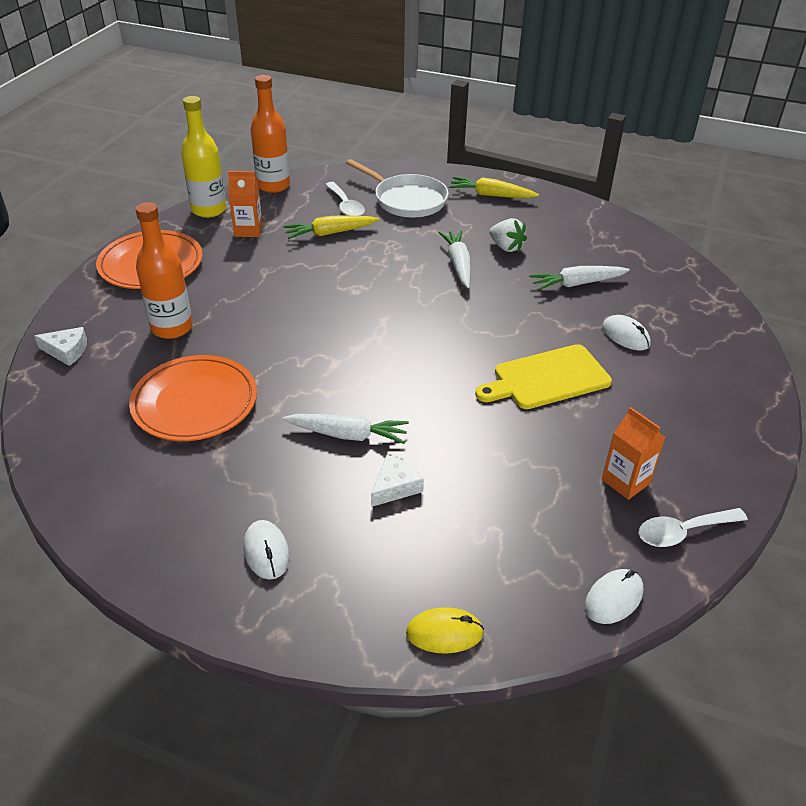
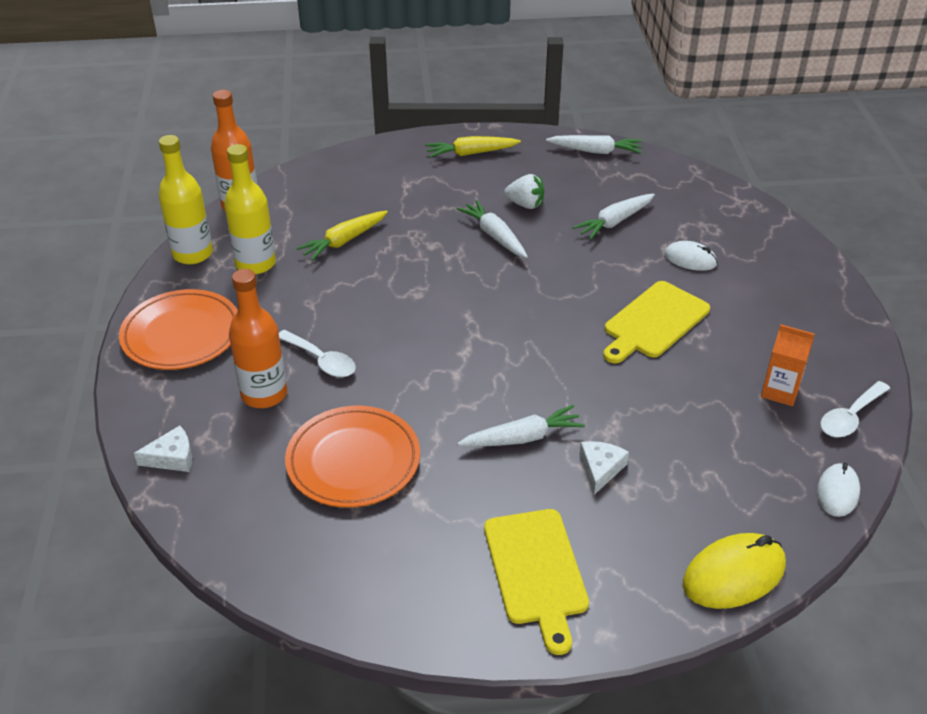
camera: 25 degrees left, 0 degrees up
orange carton [228,171,263,237] -> yellow bottle [224,144,276,274]
white mouse [243,520,289,580] -> yellow cutting board [484,509,589,655]
white spoon [325,182,365,216] -> white spoon moved to [279,330,356,377]
white pan [346,159,449,218] -> none
yellow mouse [406,607,484,654] -> yellow mouse [683,533,786,609], size x1.62
none -> white carrot [546,135,642,154]

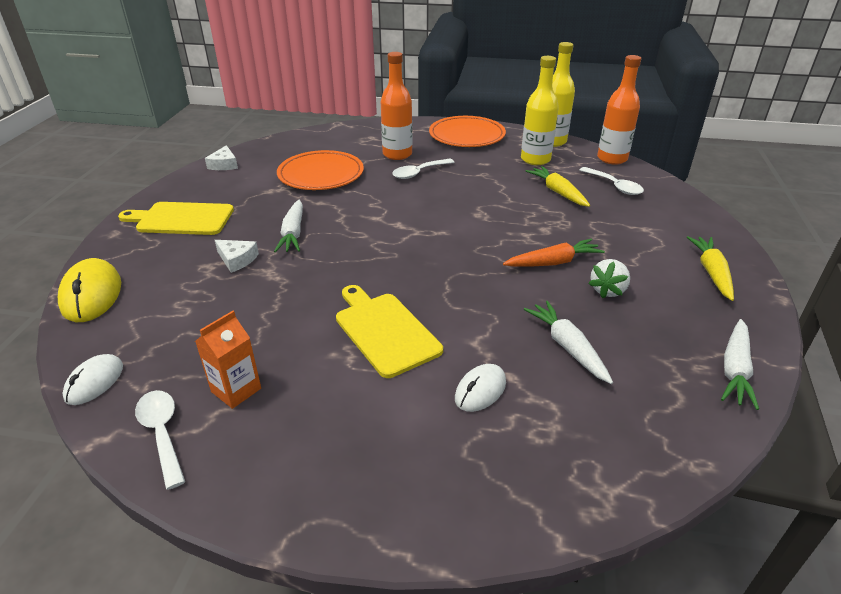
camera: 105 degrees right, 5 degrees down
white cheese [134,426,192,472] -> white cheese moved to [205,145,238,170]
white carrot [457,200,528,258] -> orange carrot [503,239,605,267]
white mouse [817,463,860,517] -> white mouse turned 75 degrees clockwise [62,354,123,405]
none -> white spoon [580,167,644,195]

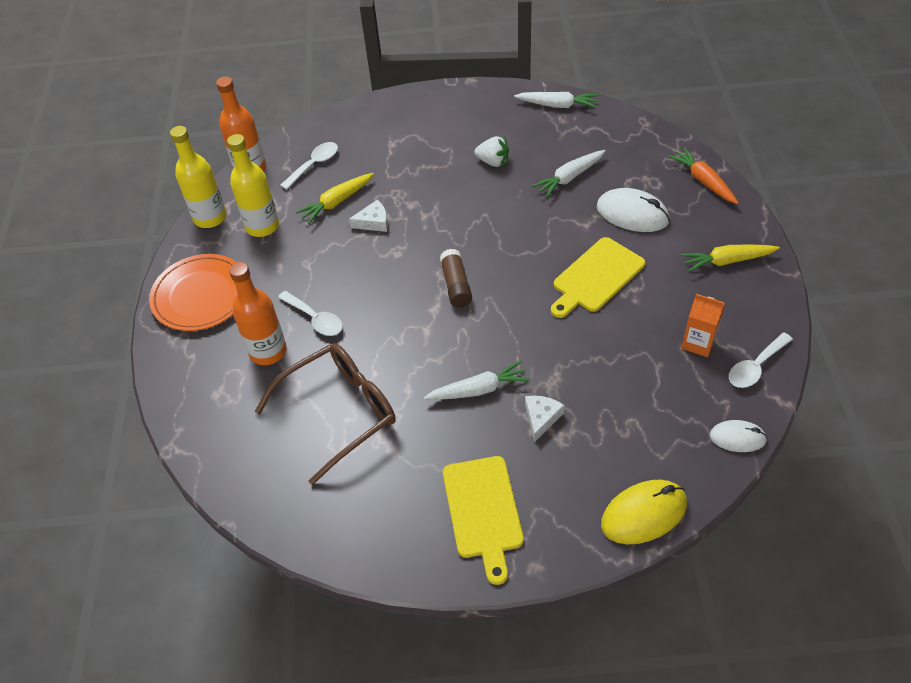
camera: 100 degrees left, 15 degrees up
white cheese [205,145,238,170] -> white cheese moved to [349,200,388,232]
orange plate [277,150,364,190] -> brown glasses [255,343,396,485]
white mouse [455,364,506,412] -> white mouse [597,188,670,232], size x1.62
orange carrot [503,239,605,267] -> orange carrot moved to [668,147,739,204]
yellow carrot [687,236,734,301] -> yellow carrot moved to [681,245,780,272]
none -> brown glue stick [440,249,472,307]

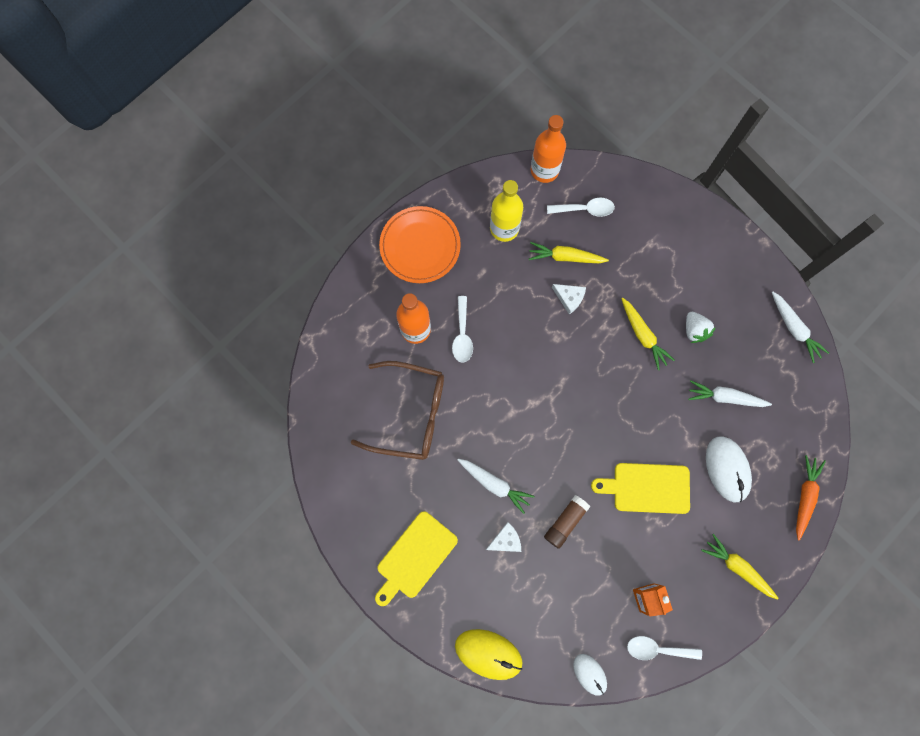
camera: 45 degrees right, 25 degrees up
yellow bottle [170,126,226,228] -> none
brown glue stick [440,249,472,307] -> brown glue stick moved to [544,495,590,549]
none -> yellow carrot [621,297,675,370]

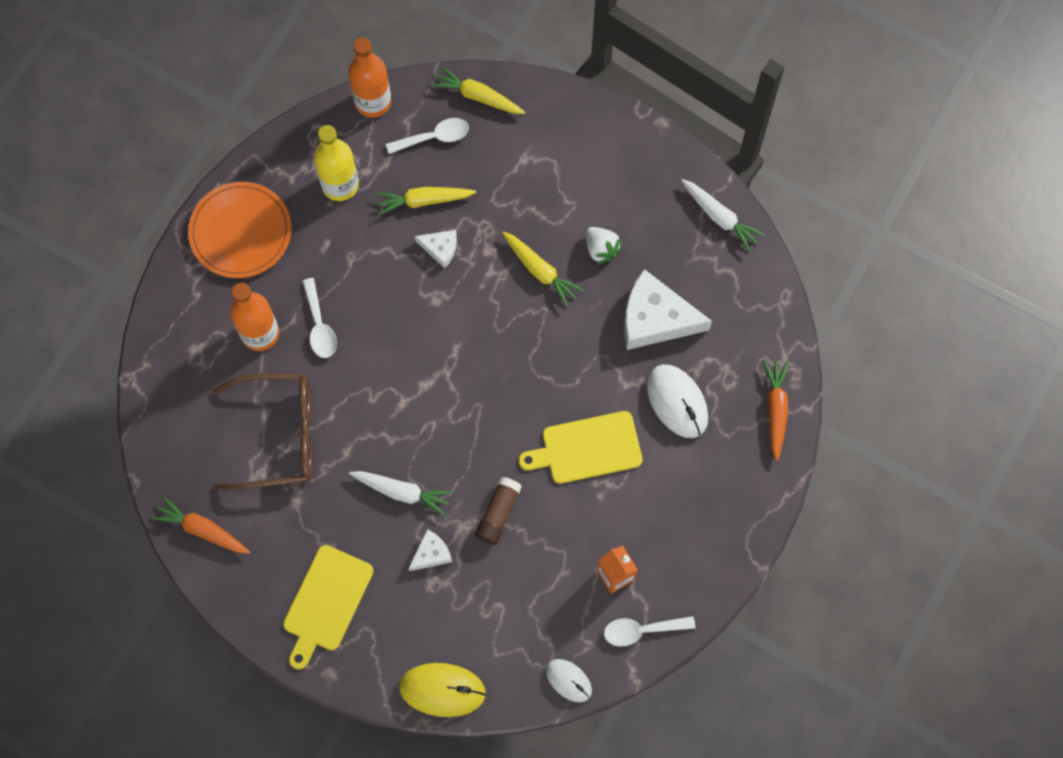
camera: 15 degrees left, 5 degrees down
white carrot [688,381,772,407] -> white cheese [624,269,712,350]
yellow carrot [701,534,779,600] -> yellow carrot moved to [431,66,525,114]
none -> orange carrot [151,496,250,554]

